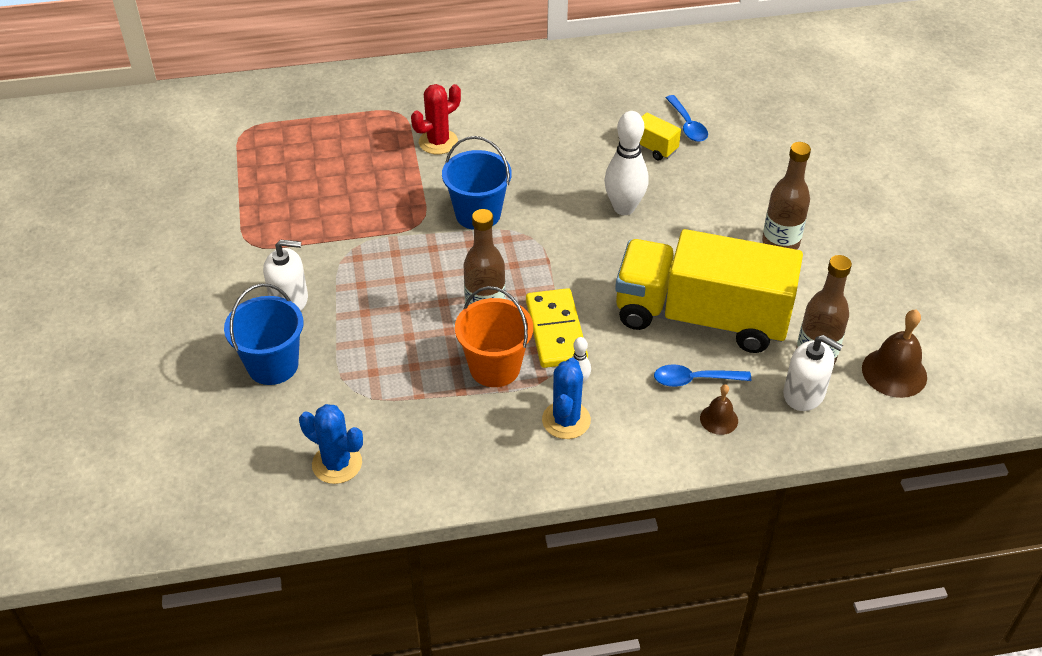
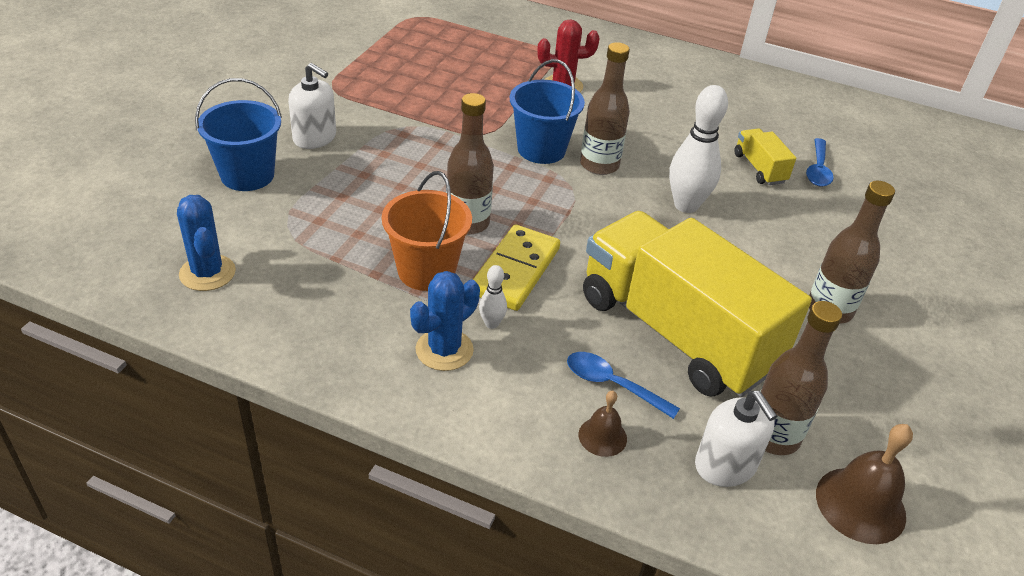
camera: 30 degrees right, 5 degrees down
none -> brown bottle [580,42,630,175]

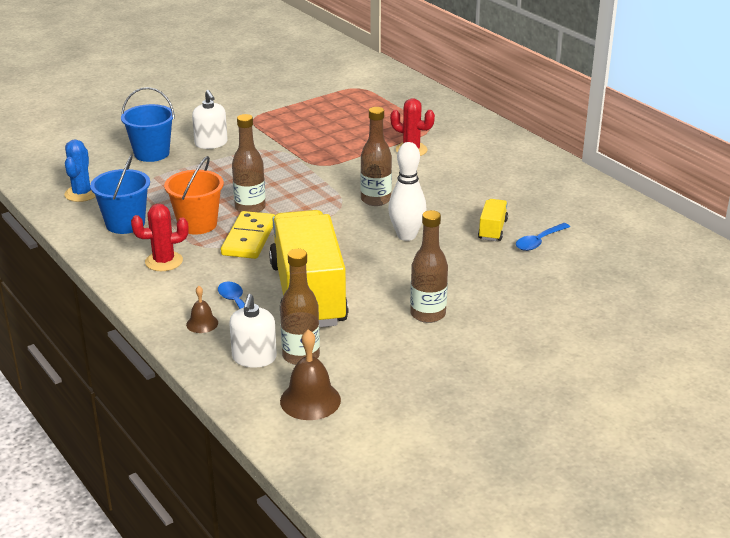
camera: 35 degrees right, 10 degrees down
blue cactus [410,271,480,371] -> red cactus [131,204,189,271]
yellow domino [473,225,560,311] -> yellow domino turned 45 degrees counterclockwise [221,211,275,259]
white bowling pin [479,265,507,329] -> none
blue bucket [510,59,585,164] -> blue bucket moved to [90,154,150,234]

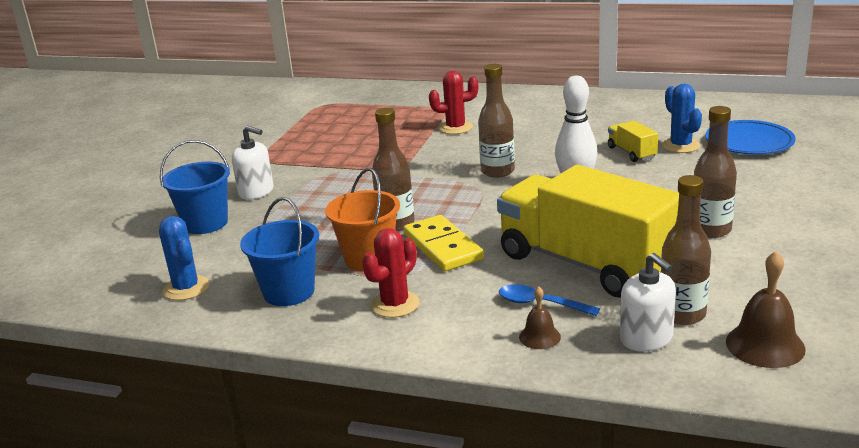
camera: 35 degrees left, 5 degrees down
blue spoon [516,223,570,251] -> blue cactus [662,84,702,153]
none -> blue plate [705,120,796,154]

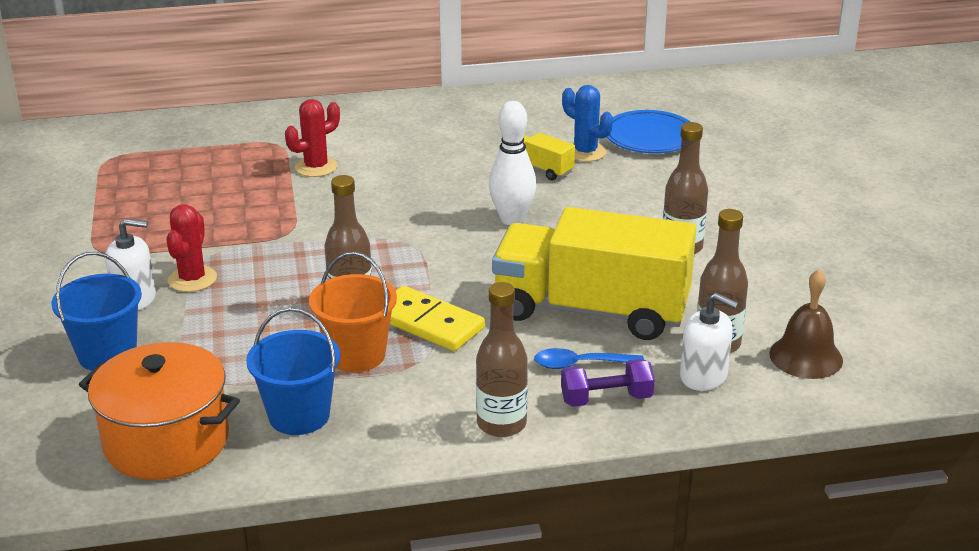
camera: 30 degrees left, 5 degrees up
blue cactus [159,216,209,300] -> orange pot [79,342,240,480]
red cactus [362,228,419,318] -> red cactus moved to [166,204,217,292]
brown bottle [478,64,515,178] -> brown bottle moved to [476,282,528,437]
brown bell [519,286,561,349] -> purple dumbbell [561,359,655,407]

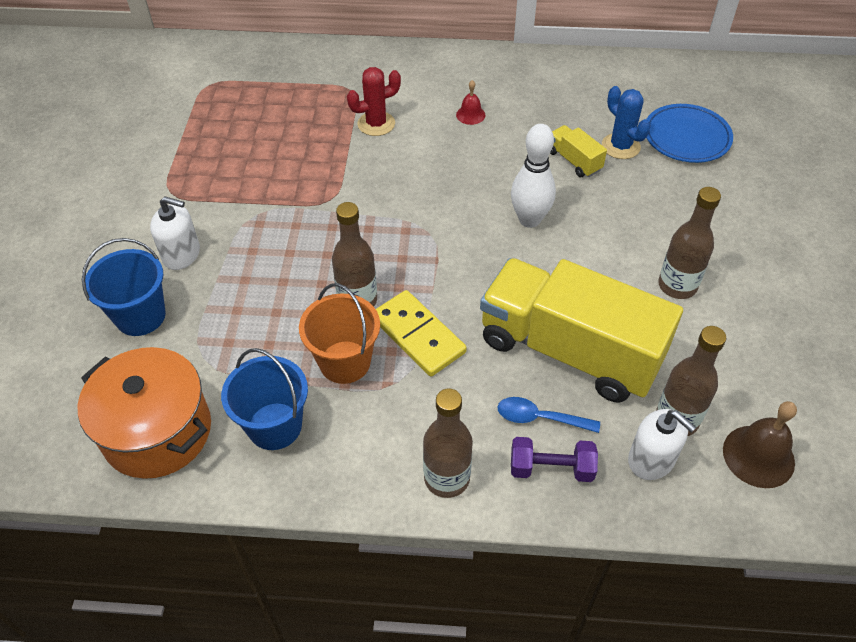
camera: 15 degrees right, 20 degrees up
red cactus [166,204,217,292] -> none
none -> red bell [456,80,485,125]

